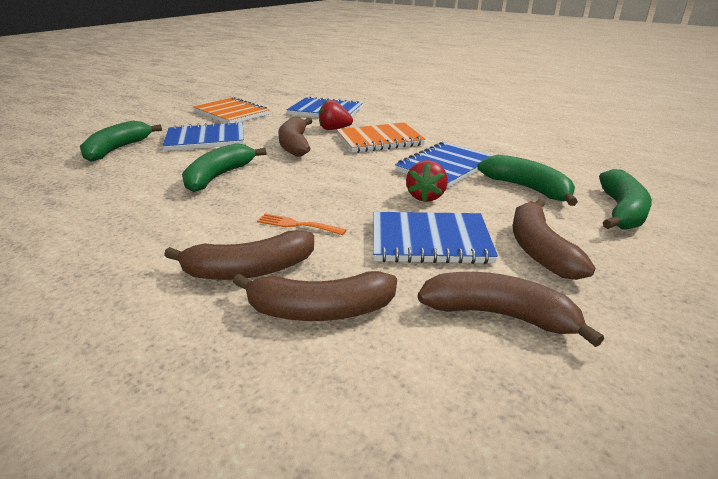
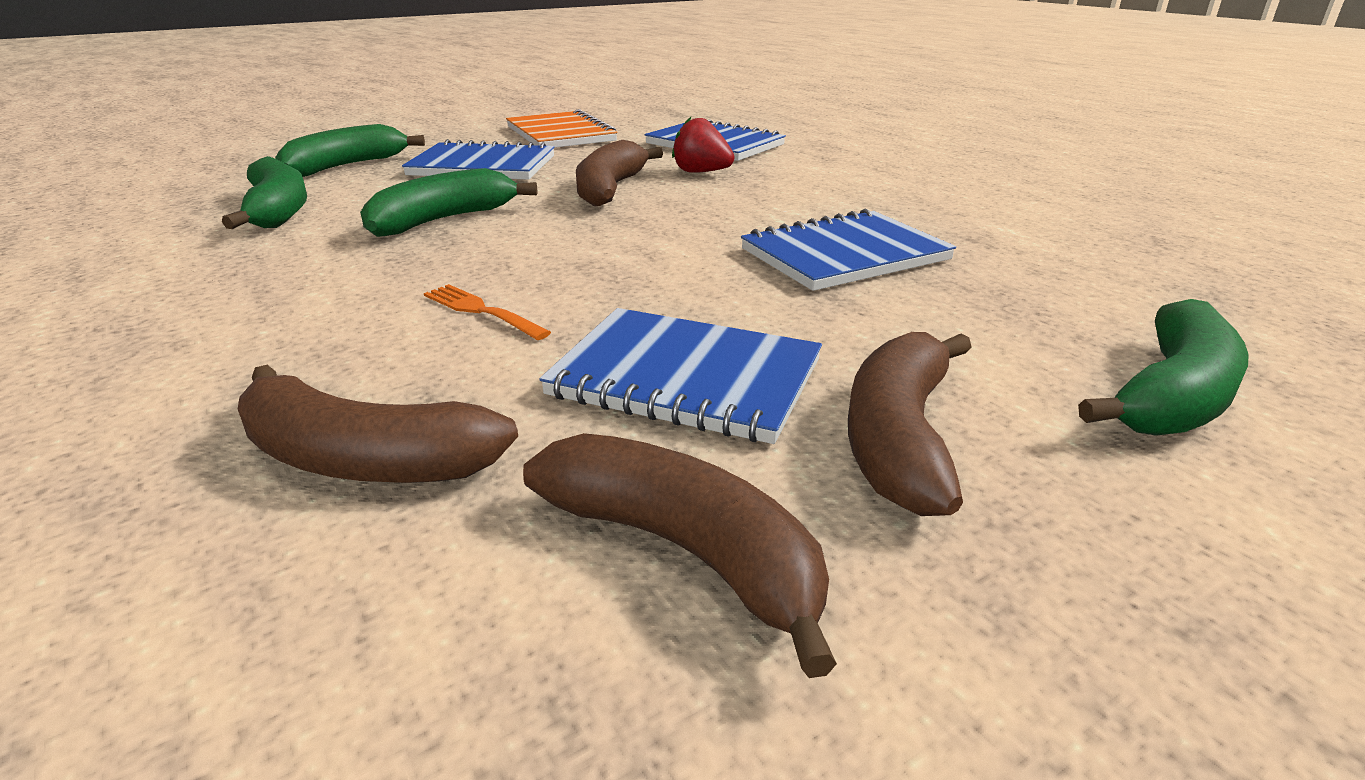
camera: 20 degrees right, 0 degrees up
brown banana [164,230,314,280] -> none
orange notebook [337,123,426,153] -> none
red strawberry [406,160,448,202] -> none
green banana [477,155,578,206] -> green banana moved to [222,156,307,229]

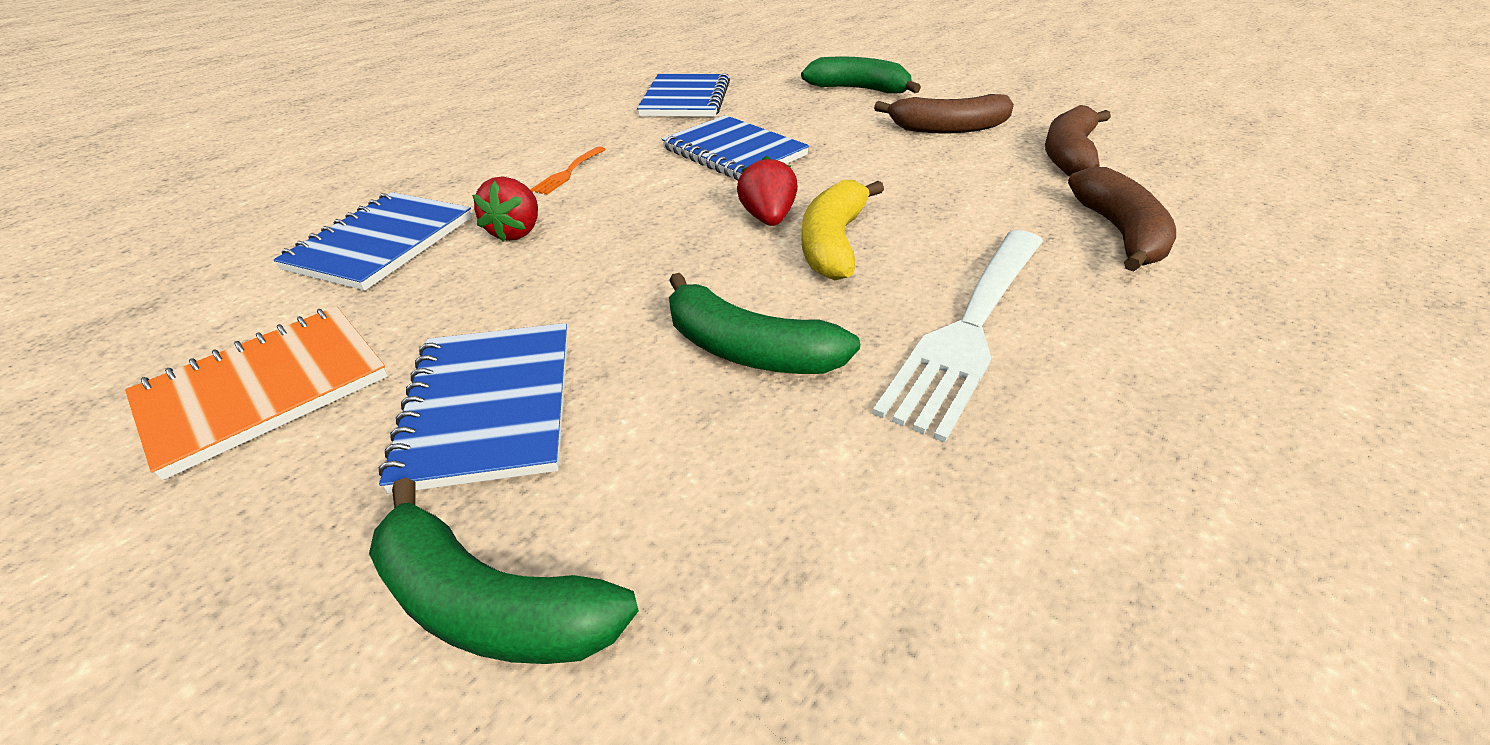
camera: 105 degrees left, 10 degrees up
green banana [222,156,307,229] -> none
orange fork [424,284,551,340] -> orange fork moved to [530,146,606,195]
blue notebook [539,308,822,444] -> blue notebook moved to [637,73,730,117]
brown banana [576,140,663,206] -> none
none -> red strawberry [737,156,798,226]
none -> yellow banana [802,180,884,280]
none -> white fork [872,230,1043,443]

